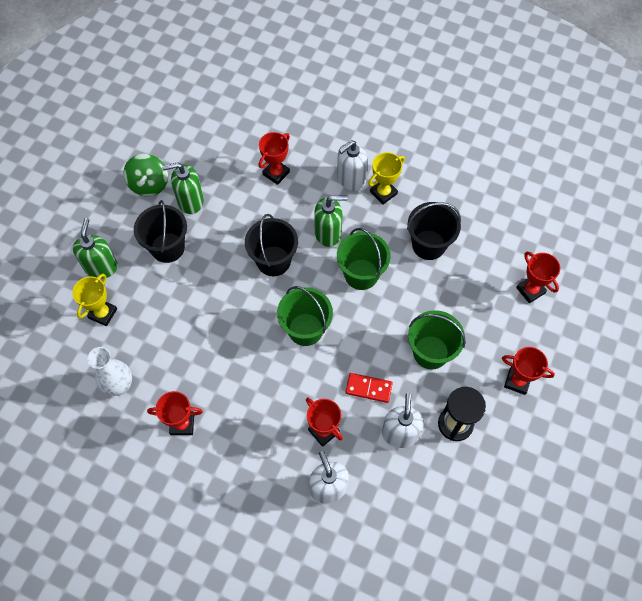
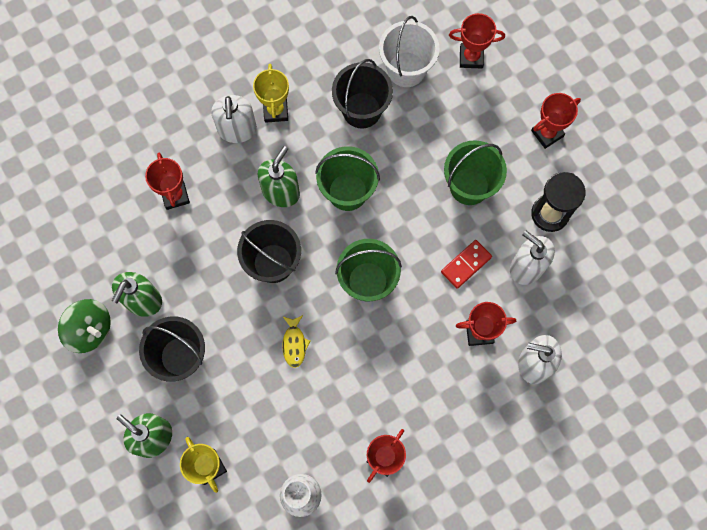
camera: 55 degrees left, 10 degrees up
none -> yellow fish [282,315,311,368]
none -> white bucket [379,16,439,87]

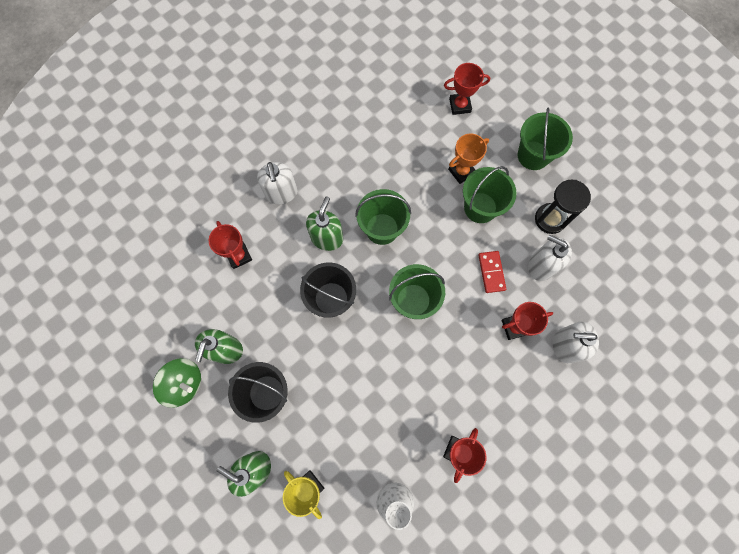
camera: 10 degrees left, 0 degrees up
yellow trophy [253,64,289,123] -> none
yellow fish [282,315,311,368] -> none
black bucket [332,59,393,128] -> none
white bucket [379,16,439,87] -> none
red domino [441,240,492,289] -> red domino turned 45 degrees counterclockwise [478,251,506,293]
red trophy [531,93,581,149] -> green bucket [518,107,573,170]
none -> orange trophy [448,133,489,184]

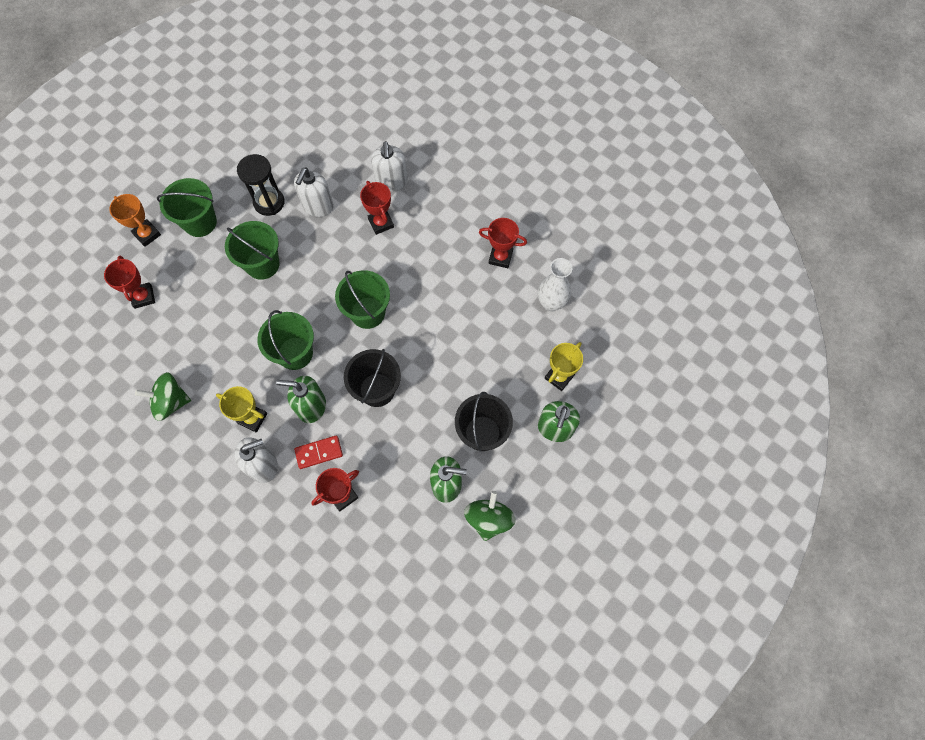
camera: 100 degrees left, 5 degrees down
orange trophy [448,133,489,184] -> orange trophy moved to [109,194,161,247]
red domino [478,251,506,293] -> red domino moved to [294,435,343,469]
none -> green spinning top [135,372,191,421]
none -> yellow trophy [216,386,267,432]

